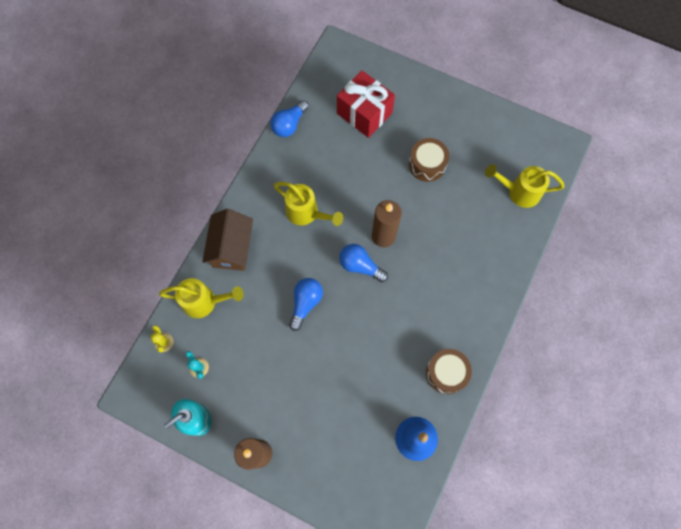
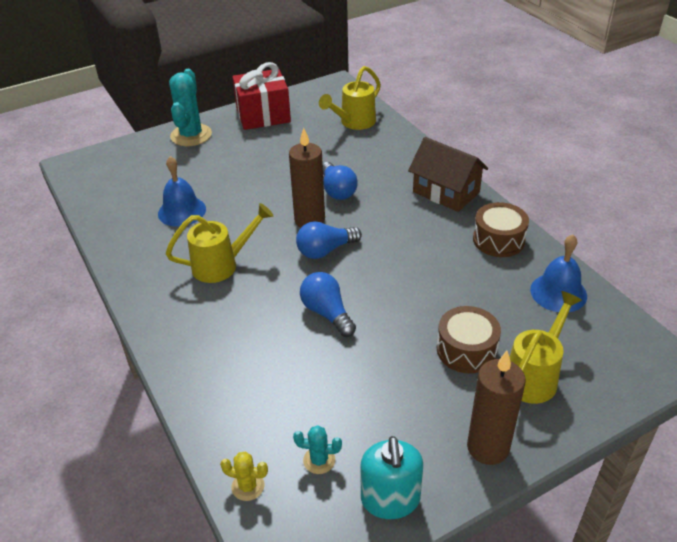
camera: 55 degrees left, 30 degrees down
yellow watering can [159,278,244,318] -> yellow watering can moved to [510,291,582,404]
brown house [202,209,253,271] -> brown house moved to [408,137,488,212]
blue light bulb [270,100,309,137] -> blue light bulb moved to [323,162,358,200]
red gift [337,70,395,138] -> red gift moved to [232,62,291,130]
brown drum [409,138,449,182] -> brown drum moved to [437,306,501,373]
none -> blue bell [158,156,206,227]
none -> turquoise cactus [169,69,212,146]

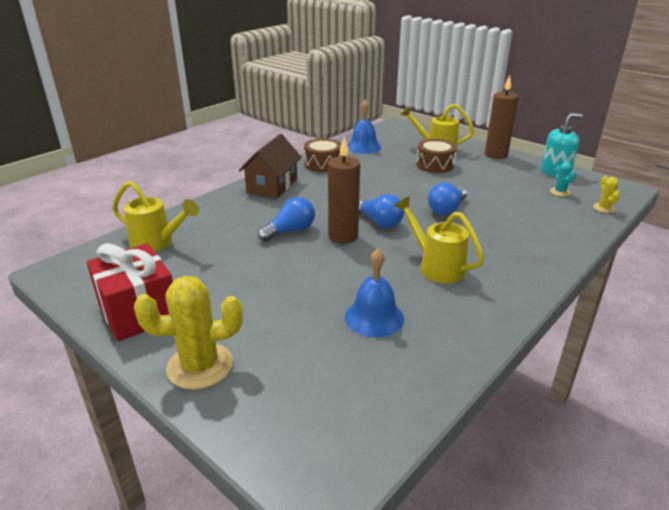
camera: 110 degrees left, 10 degrees down
turquoise cactus [169,69,212,146] -> yellow cactus [134,276,243,390]

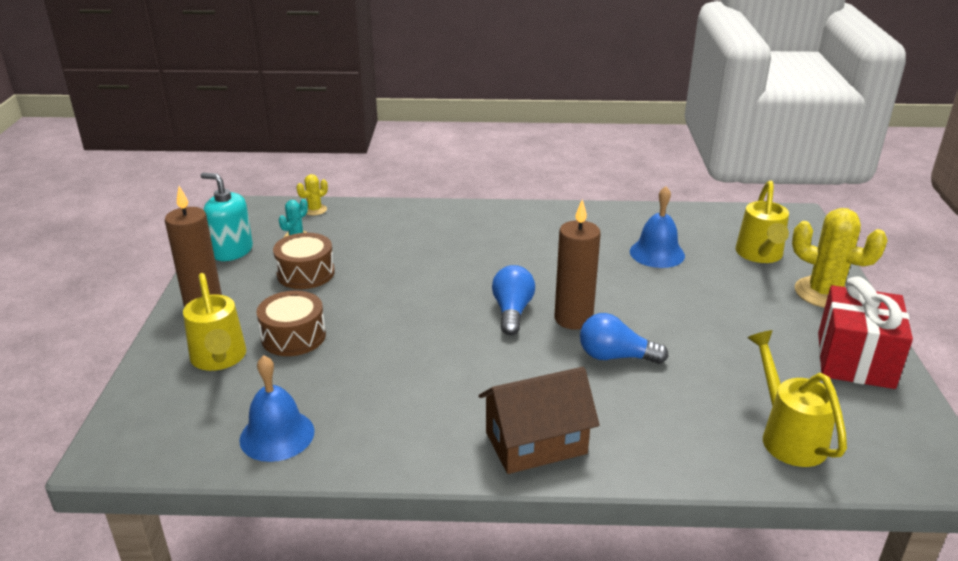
camera: 130 degrees left, 0 degrees up
brown drum [304,138,342,172] -> brown drum moved to [273,233,335,289]
yellow watering can [395,196,484,284] -> yellow watering can moved to [736,180,789,263]
blue light bulb [428,183,467,215] -> none

